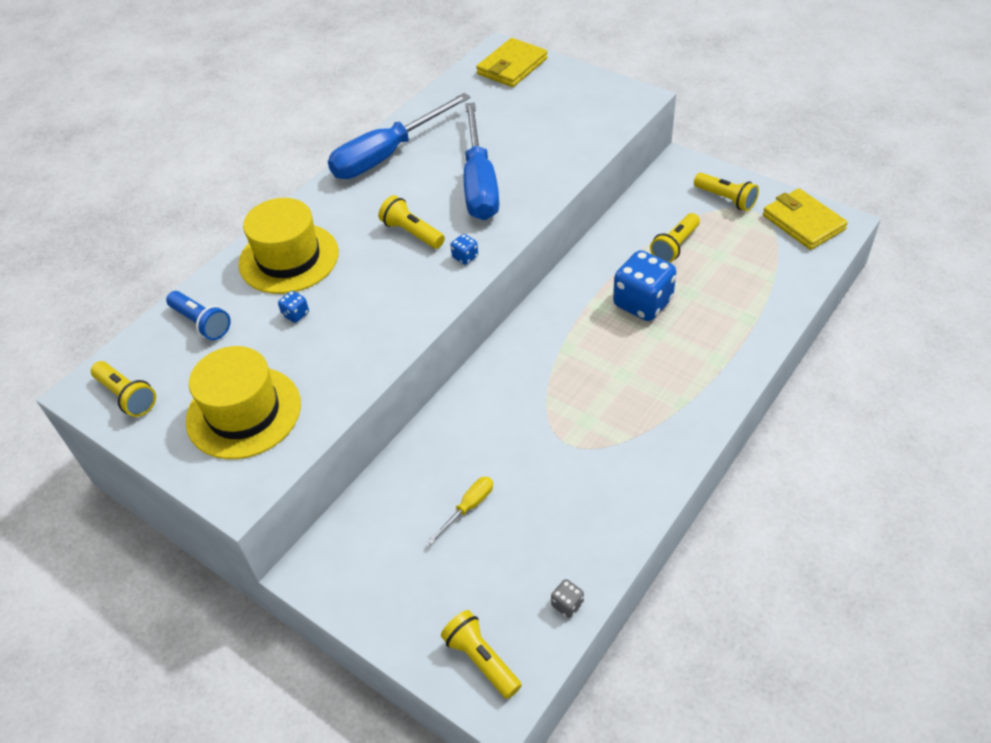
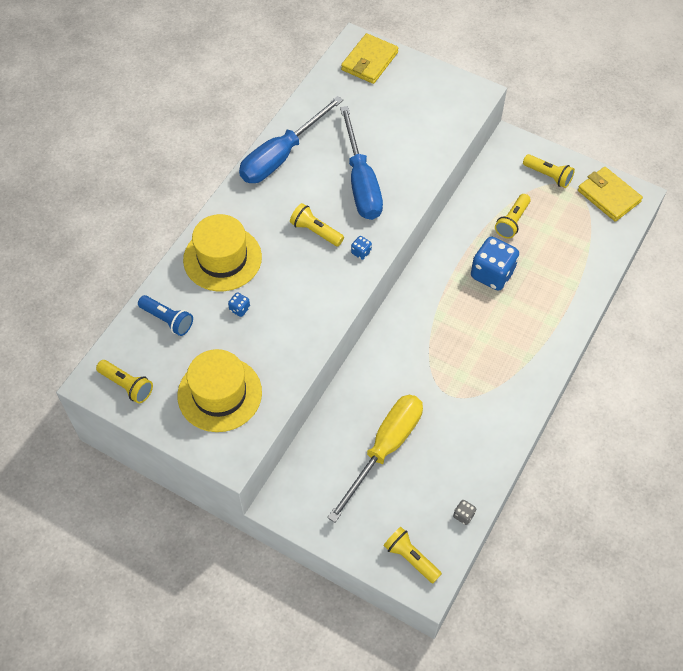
camera: 10 degrees left, 10 degrees up
yellow screwdriver [427,477,493,545] -> yellow screwdriver [327,395,423,522], size x2.34

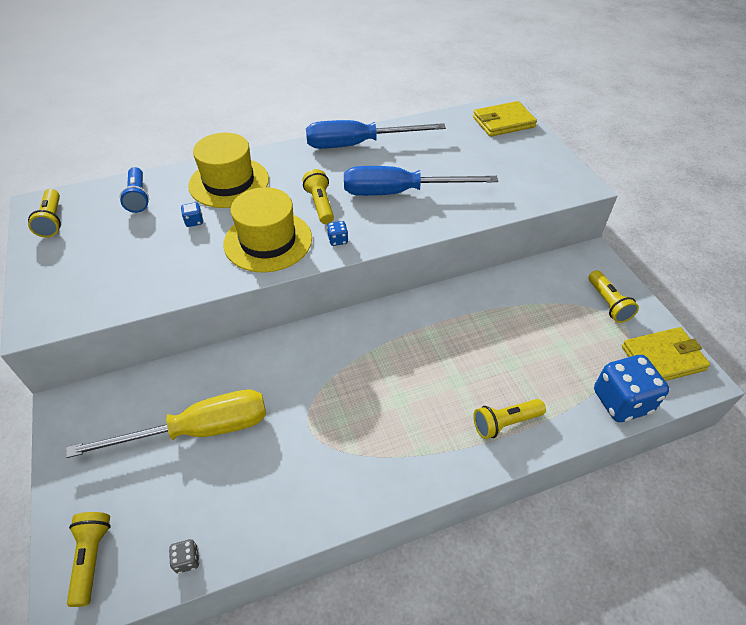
camera: 40 degrees right, 10 degrees down
yellow hat [177,349,262,432] -> yellow hat moved to [224,187,312,272]
blue screwdriver [340,106,383,220] -> blue screwdriver turned 60 degrees clockwise [344,166,498,196]
blue dice [471,236,519,291] -> blue dice moved to [594,355,669,422]
yellow flashlight [495,194,531,238] -> yellow flashlight moved to [473,399,546,439]
yellow wallet [578,167,643,222] -> yellow wallet turned 75 degrees clockwise [622,327,710,381]

